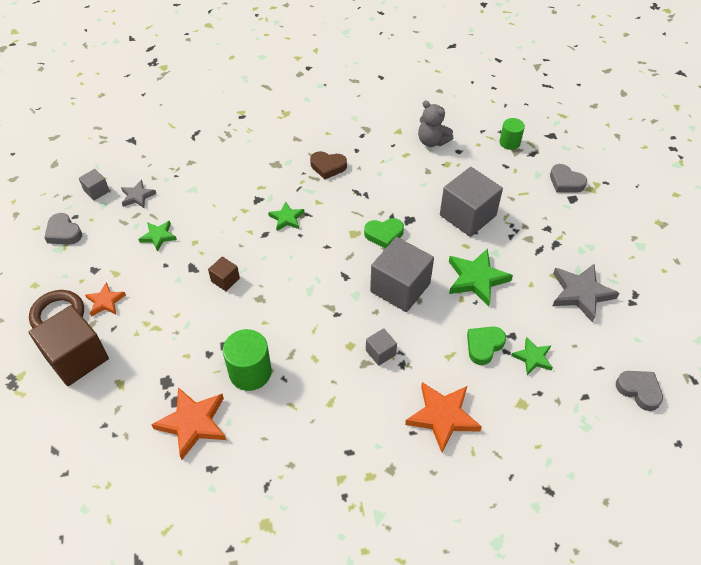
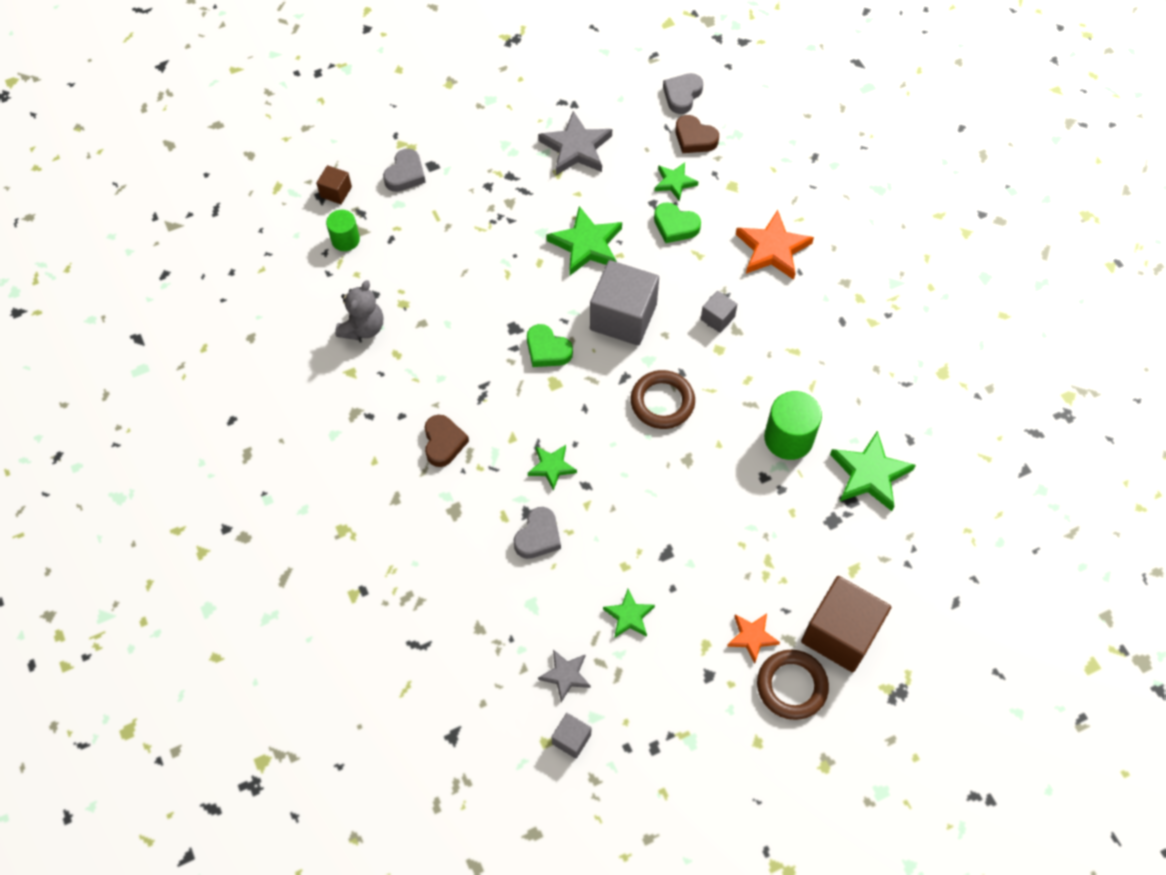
camera: 105 degrees left, 10 degrees up
grey heart [44,213,82,245] -> grey heart moved to [513,507,561,559]
orange star [151,387,226,460] -> green star [830,431,916,511]
brown cube [208,256,240,291] -> brown cube moved to [316,165,352,204]
green heart [364,218,404,249] -> green heart turned 150 degrees clockwise [527,324,573,367]
grey cube [440,167,503,237] -> none
none -> brown ring [631,370,695,429]
none -> brown heart [675,115,719,153]

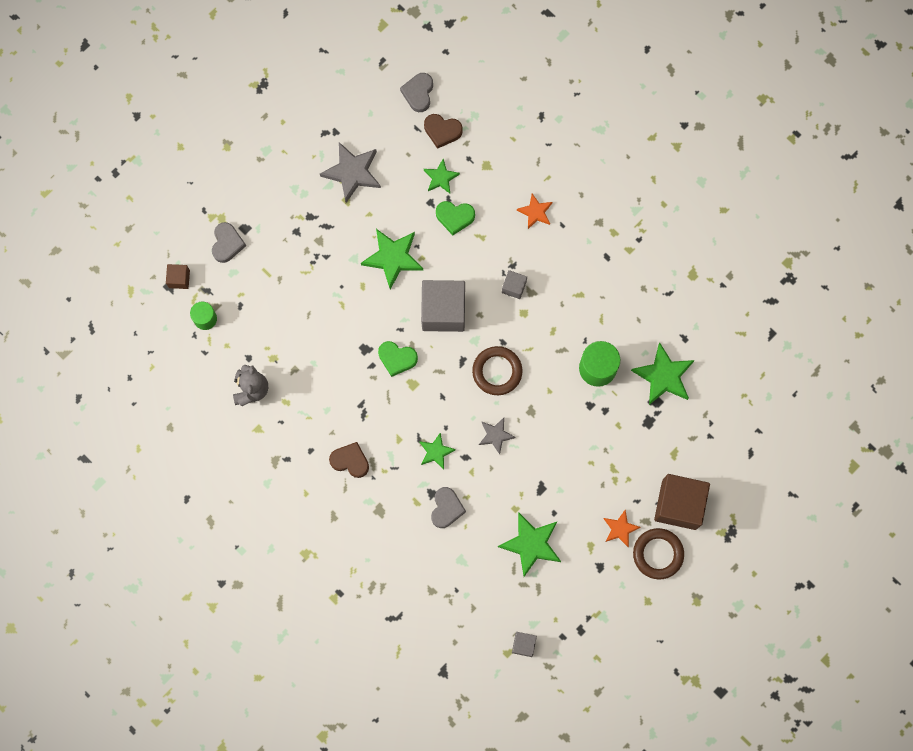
camera: 20 degrees left, 15 degrees up
brown heart [424,415,469,467] -> brown heart turned 45 degrees counterclockwise [329,442,369,478]
grey star [538,650,591,702] -> grey star moved to [479,418,516,454]
green star [603,589,655,638] -> green star [498,512,561,577], size x1.70
orange star [736,210,814,280] -> orange star [517,194,552,229], size x0.59

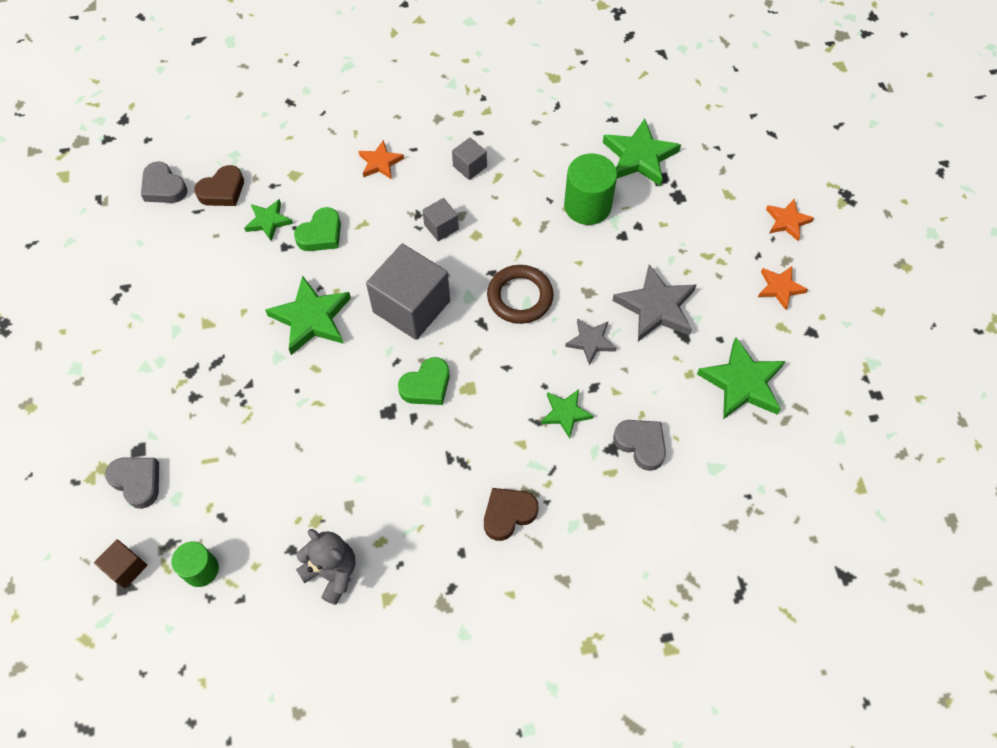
camera: 55 degrees left, 15 degrees down
grey star [320,142,381,203] -> grey star moved to [612,264,696,341]
grey cube [512,632,537,657] -> grey cube moved to [452,138,487,180]
brown ring [633,528,684,579] -> none
brown cube [654,474,710,530] -> orange star [766,199,814,241]

